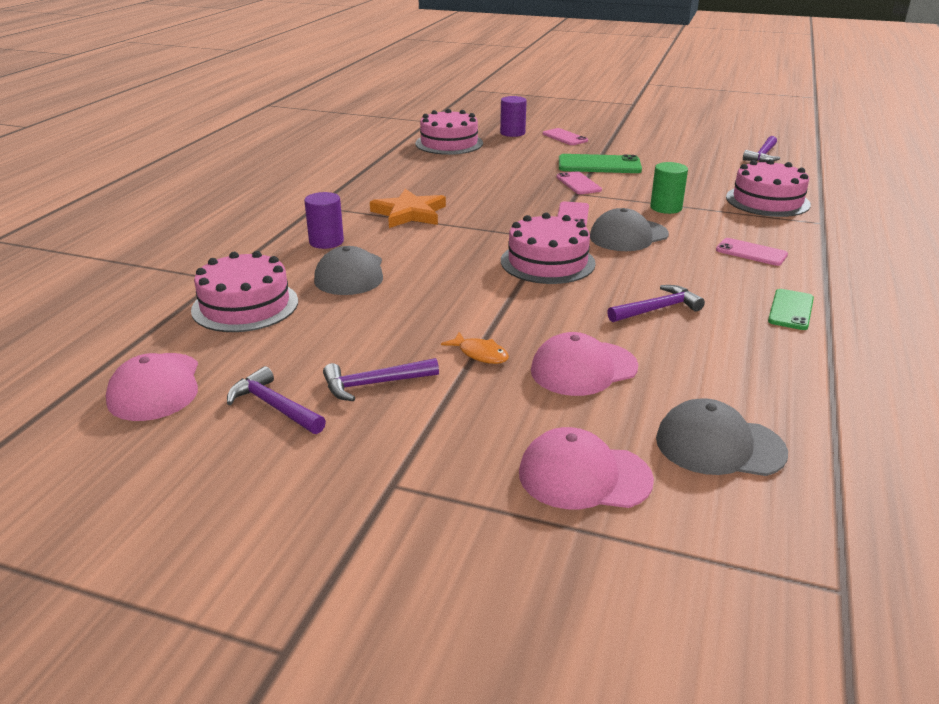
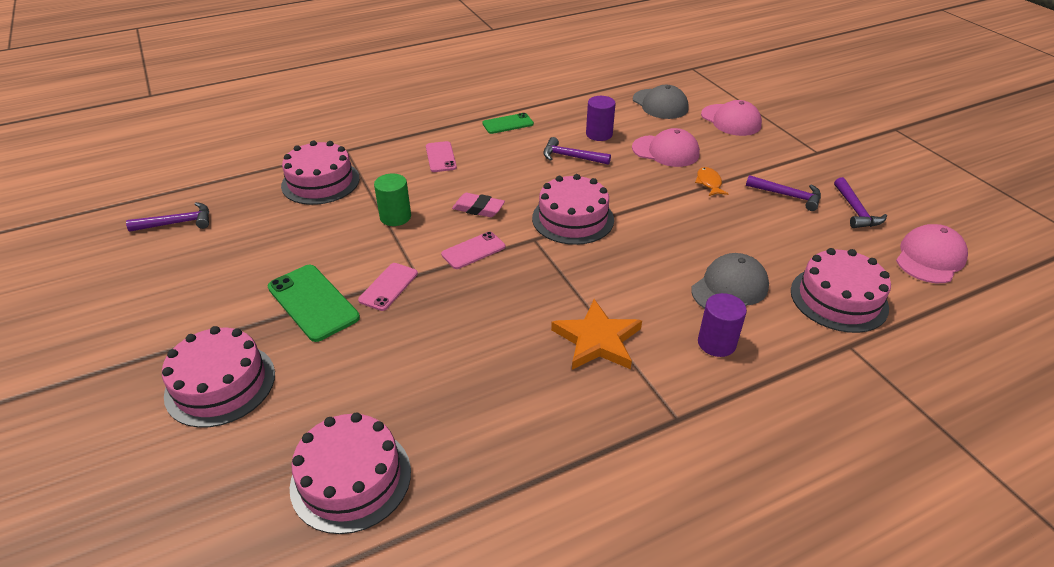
camera: 135 degrees left, 10 degrees up
purple cylinder [500,96,527,137] -> purple cylinder moved to [586,96,615,141]
pink phone [542,128,588,145] -> pink cake [162,326,275,428]
grey cap [590,208,669,251] -> pink eraser [452,193,505,217]

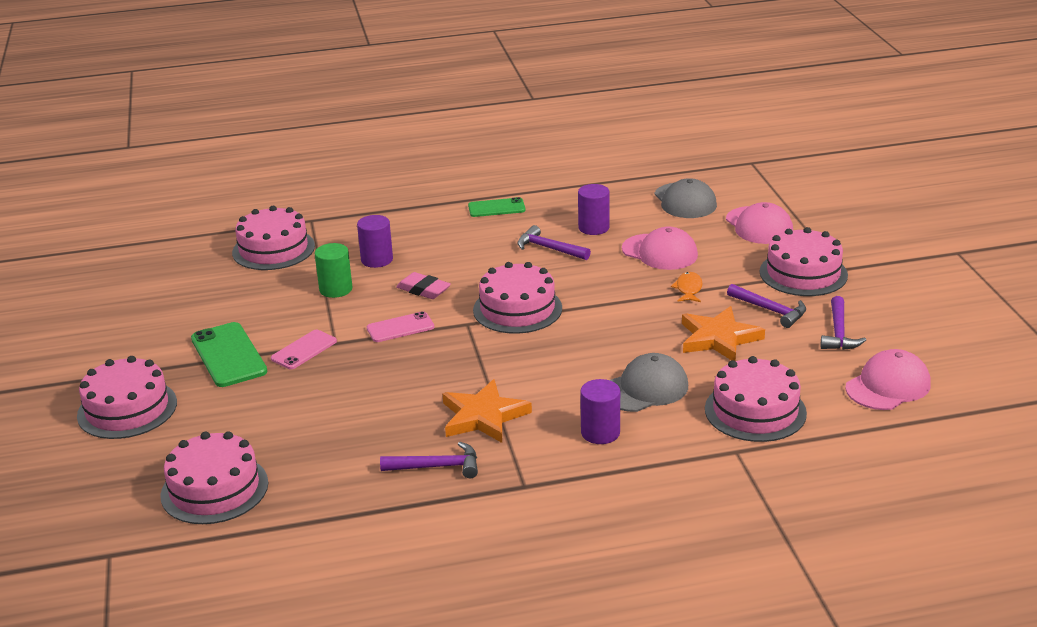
camera: 15 degrees right, 10 degrees down
purple hammer [126,202,209,232] -> purple hammer moved to [380,442,478,478]
pink phone [426,141,457,172] -> none
none -> purple cylinder [357,215,393,268]
none -> orange star [682,306,765,361]
none -> pink cake [760,227,848,296]

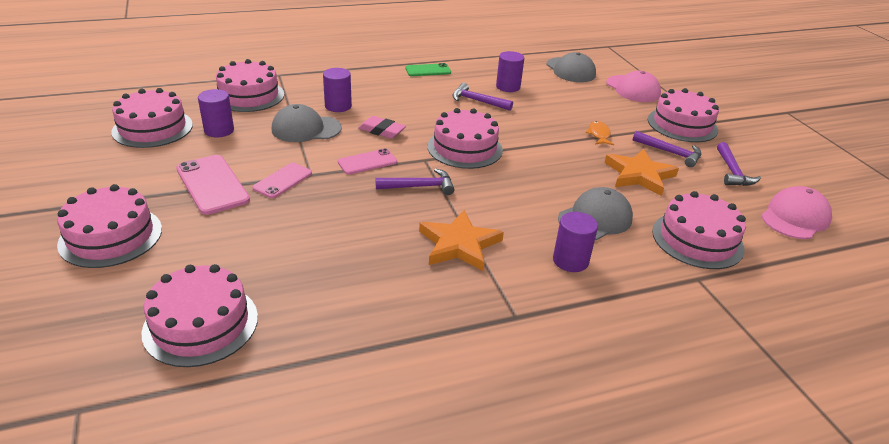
camera: 10 degrees left, 5 degrees up
green phone [191,322,267,387] -> pink phone [176,155,250,215]
green cylinder [315,243,352,298] -> grey cap [272,104,342,142]
purple hammer [380,442,478,478] -> purple hammer moved to [375,168,454,195]
pink cap [622,226,698,270] -> none
none -> pink cake [111,88,193,148]
none -> purple cylinder [198,89,234,137]

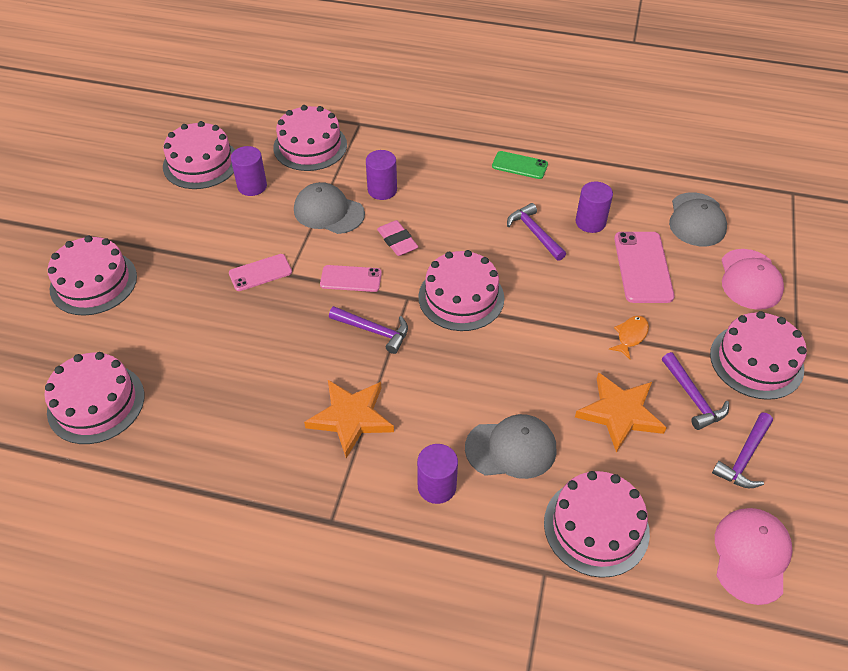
camera: 35 degrees right, 15 degrees up
pink phone [176,155,250,215] -> pink phone moved to [614,232,674,303]
pink cap [761,186,832,239] -> pink cap turned 60 degrees counterclockwise [715,508,793,605]

